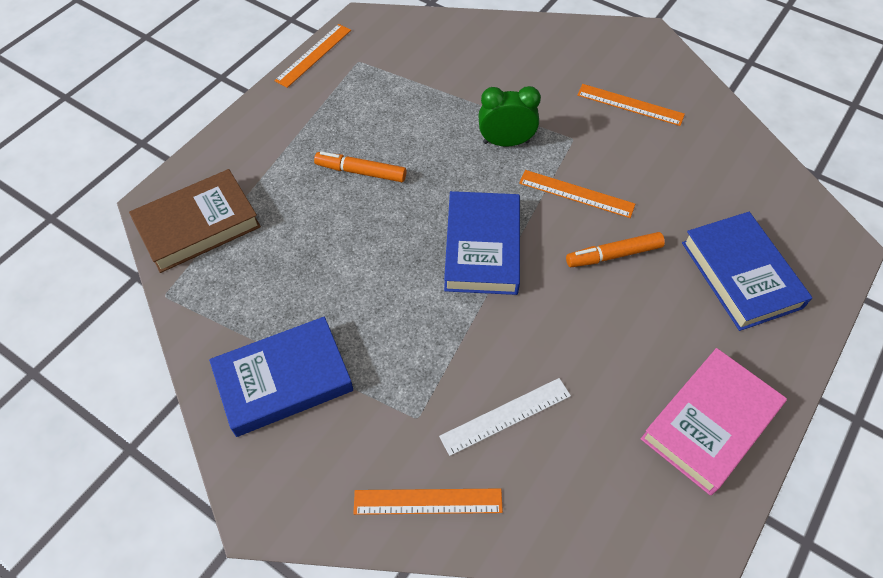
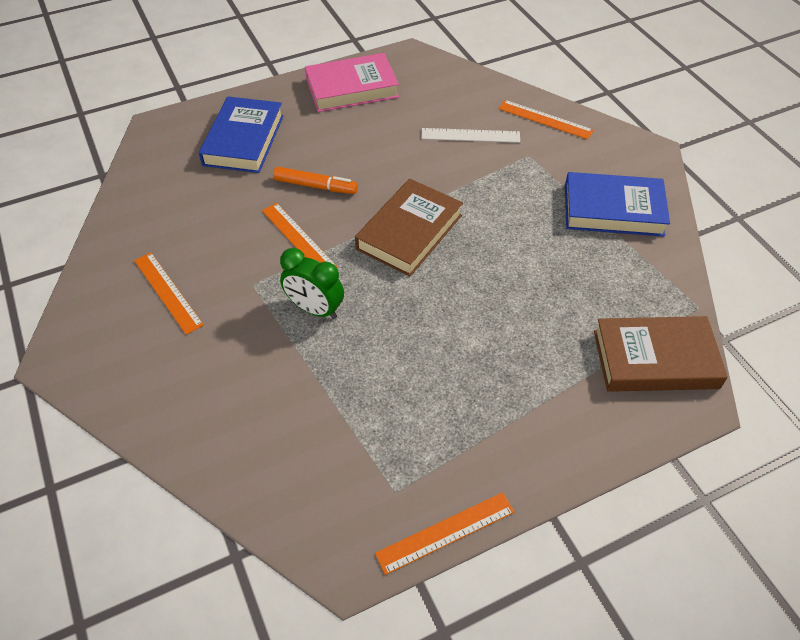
camera: 150 degrees left, 5 degrees down
orange marker [314,151,406,182] -> none
blue book [444,191,520,295] -> brown book [355,179,463,277]

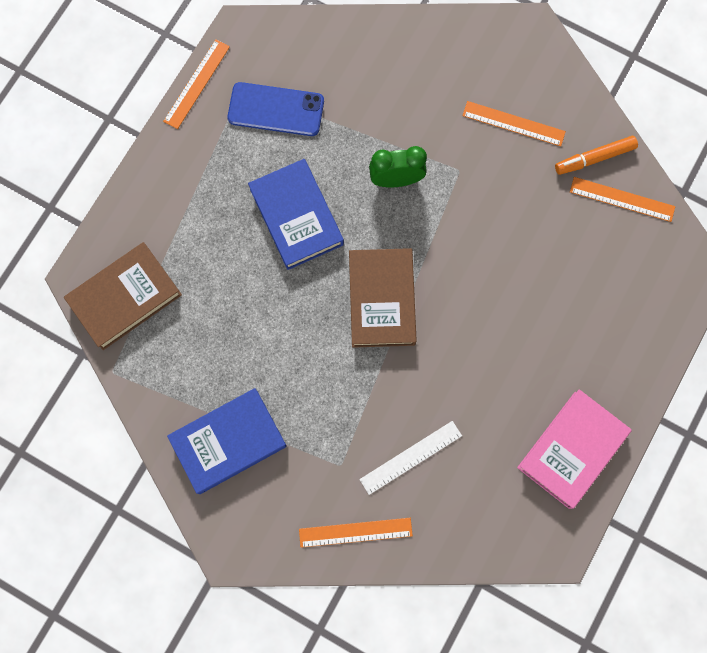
camera: 145 degrees right, 25 degrees up
blue book [199,96,284,173] -> blue book moved to [248,159,344,270]
orange ruler [262,203,337,268] -> orange ruler moved to [570,177,675,222]
orange marker [273,167,358,194] -> orange marker moved to [555,136,638,175]
none -> blue phone [227,82,324,136]

